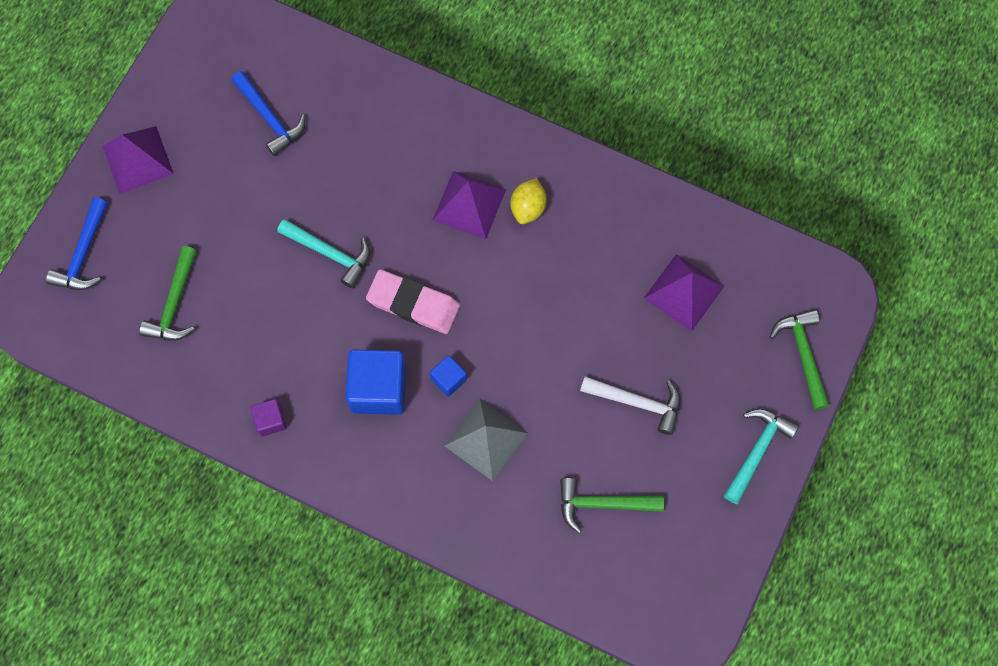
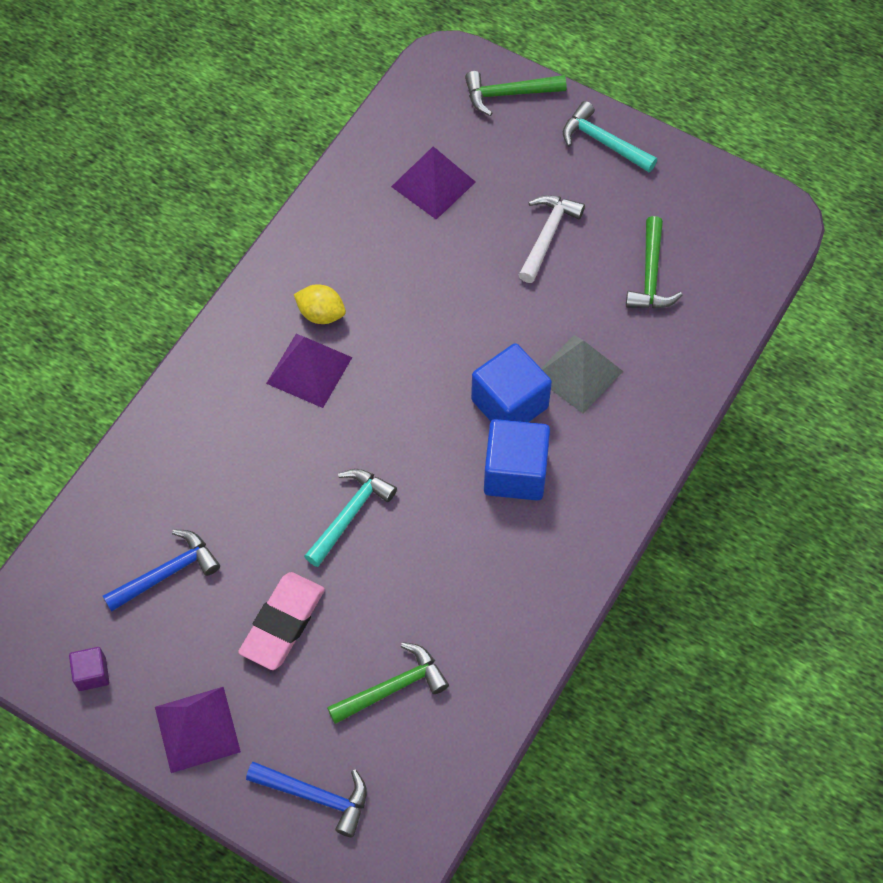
camera: 85 degrees left, 10 degrees down
green hammer [139,246,196,341] -> green hammer turned 45 degrees counterclockwise [327,642,449,724]
purple cube [251,399,287,436] -> purple cube moved to [69,647,109,691]
pink eraser [366,269,460,334] -> pink eraser moved to [238,572,325,670]
blue cube [430,355,467,397] -> blue cube [471,343,552,422], size x1.97

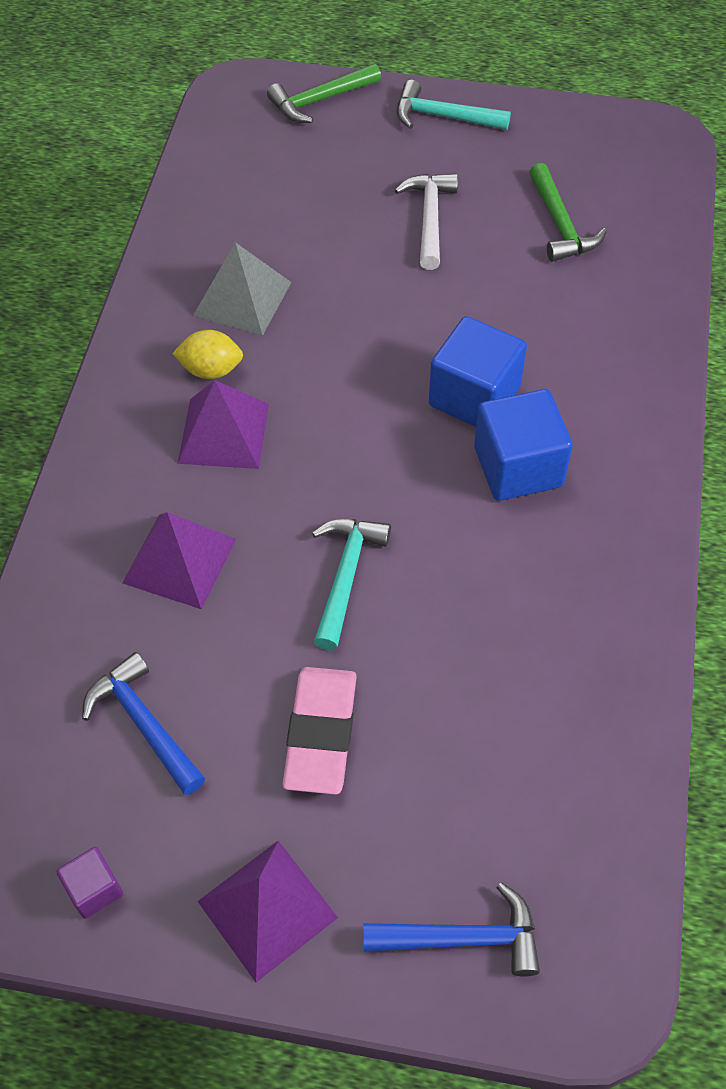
camera: 20 degrees left, 5 degrees down
blue hammer [103,530,220,612] -> blue hammer turned 75 degrees counterclockwise [82,652,205,795]
green hammer [327,642,449,724] -> none
purple pyramid [391,146,476,220] -> purple pyramid moved to [122,512,236,609]
grey pyramid [541,335,623,414] -> grey pyramid moved to [193,242,292,336]

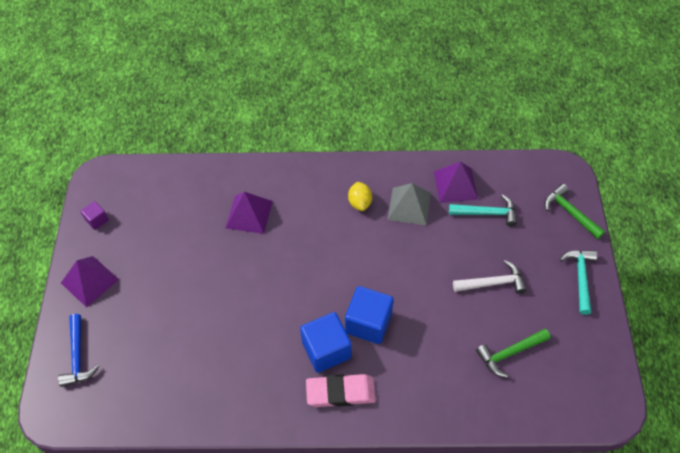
camera: 80 degrees right, 0 degrees up
blue hammer [82,652,205,795] -> none
purple pyramid [177,380,269,469] -> purple pyramid moved to [434,162,478,203]
pink eraser [282,667,357,795] -> pink eraser moved to [306,374,376,407]
turquoise hammer [312,519,391,650] -> turquoise hammer moved to [449,194,517,227]

